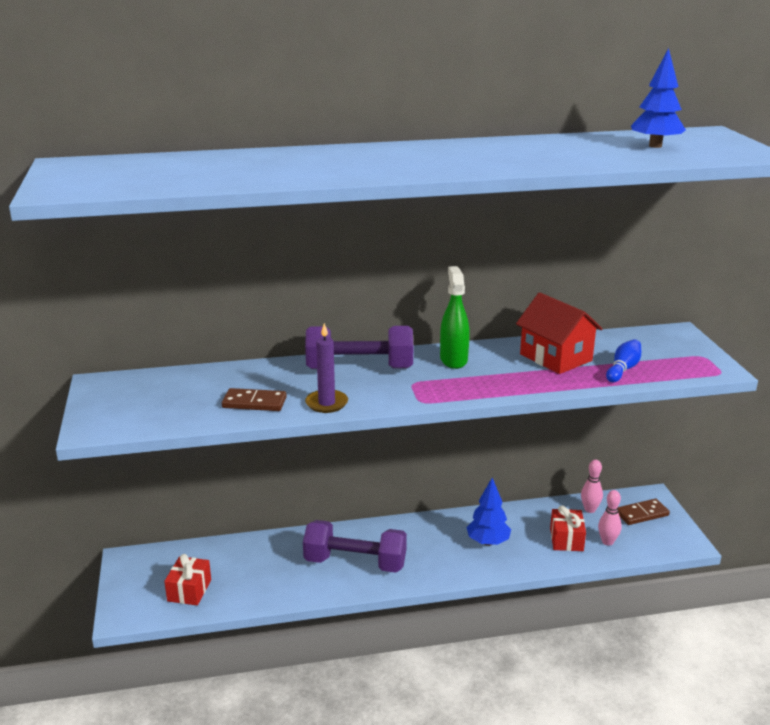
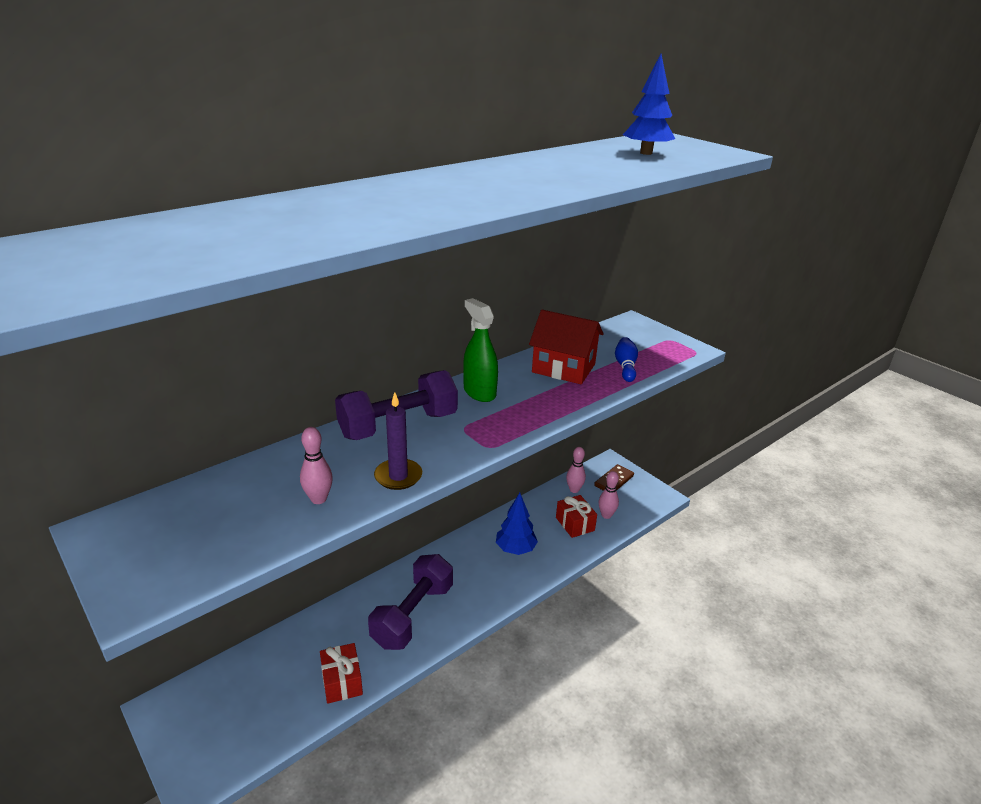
camera: 30 degrees left, 5 degrees up
red gift [164,554,211,605] -> red gift moved to [320,643,363,704]
brown domino [222,388,287,411] -> pink bowling pin [300,427,333,504]
purple dumbbell [303,520,407,573] -> purple dumbbell turned 45 degrees counterclockwise [368,554,453,650]

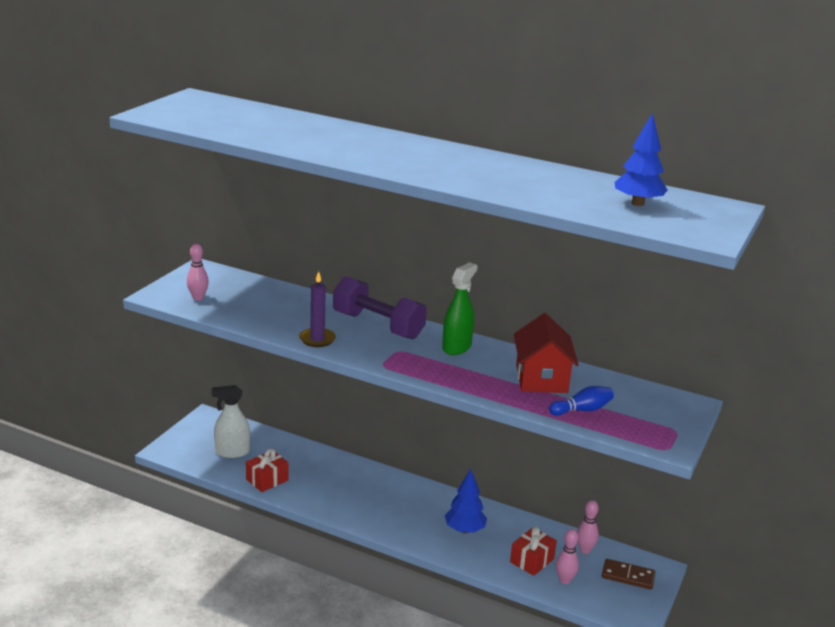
camera: 65 degrees right, 5 degrees down
pink bowling pin [300,427,333,504] -> pink bowling pin moved to [187,244,209,300]
purple dumbbell [368,554,453,650] -> none
none -> white spray bottle [212,385,250,458]

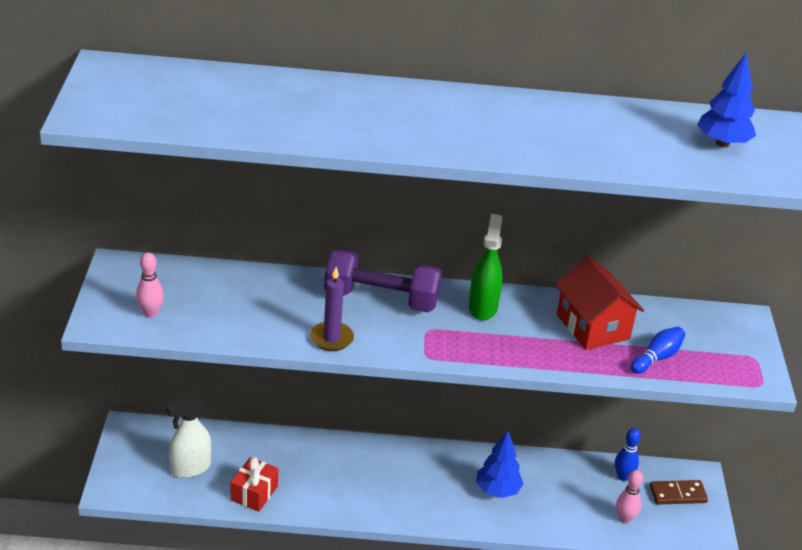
camera: 25 degrees left, 10 degrees up
red gift [510,526,557,576] -> none
pink bowling pin [577,500,599,554] -> blue bowling pin [615,428,641,481]

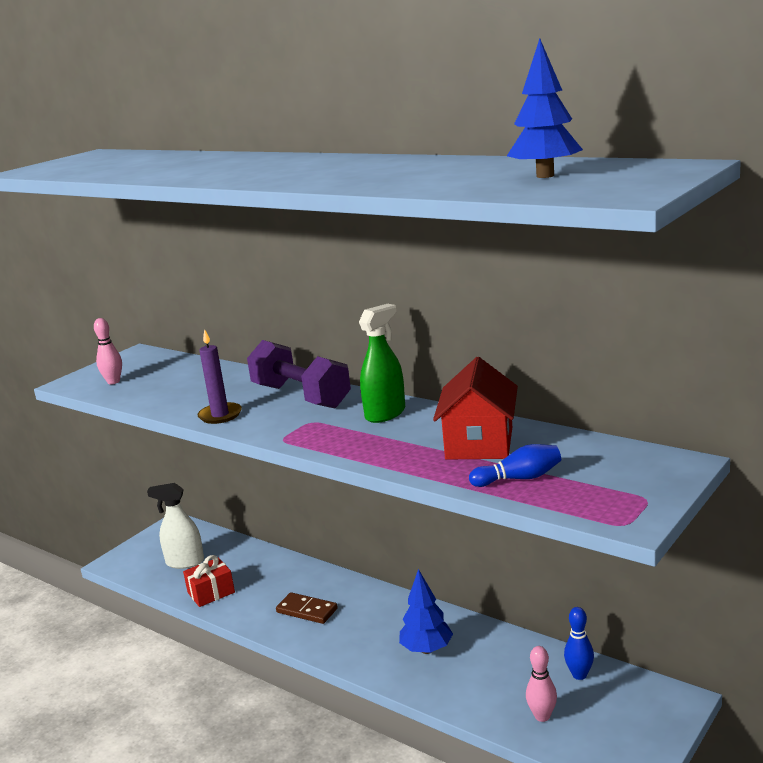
camera: 40 degrees right, 15 degrees down
brown domino [650,480,708,504] -> brown domino moved to [276,592,338,624]

